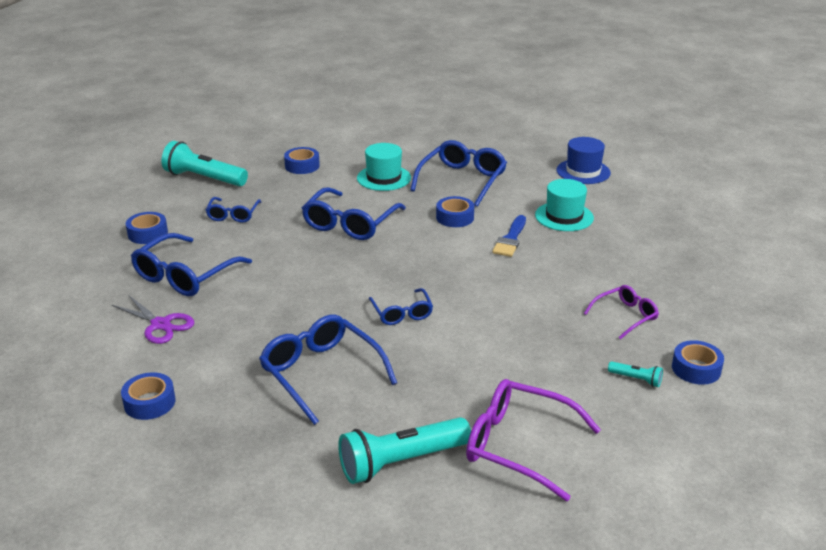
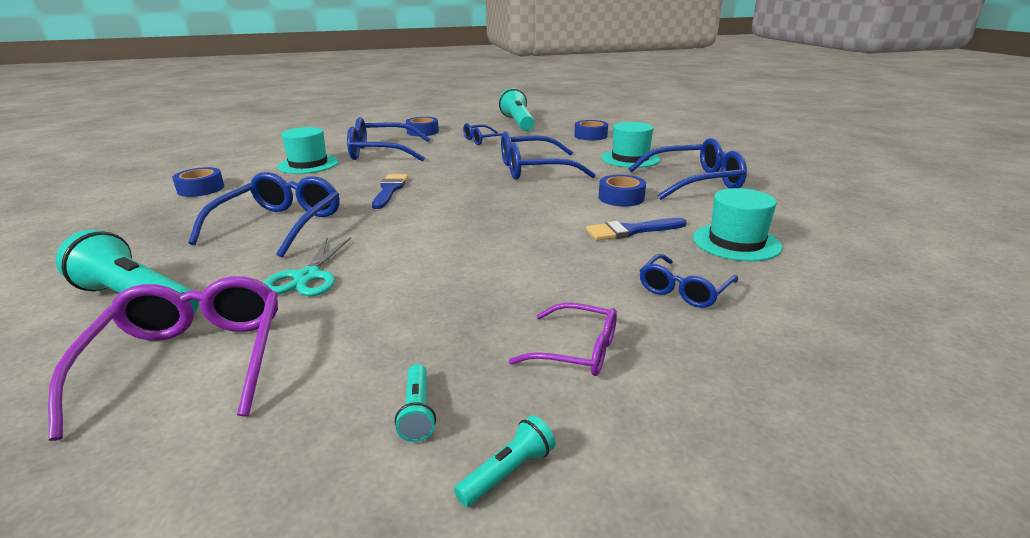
camera: 55 degrees right, 5 degrees down
purple scissors [112,295,194,344] -> turquoise hat [277,127,339,174]
blue glasses [369,288,433,325] -> blue glasses moved to [639,254,738,308]
blue hat [556,137,611,184] -> none
blue tape [672,340,724,385] -> turquoise flashlight [454,415,555,507]
none -> turquoise scissors [263,237,351,296]
none -> blue brush [372,174,409,209]

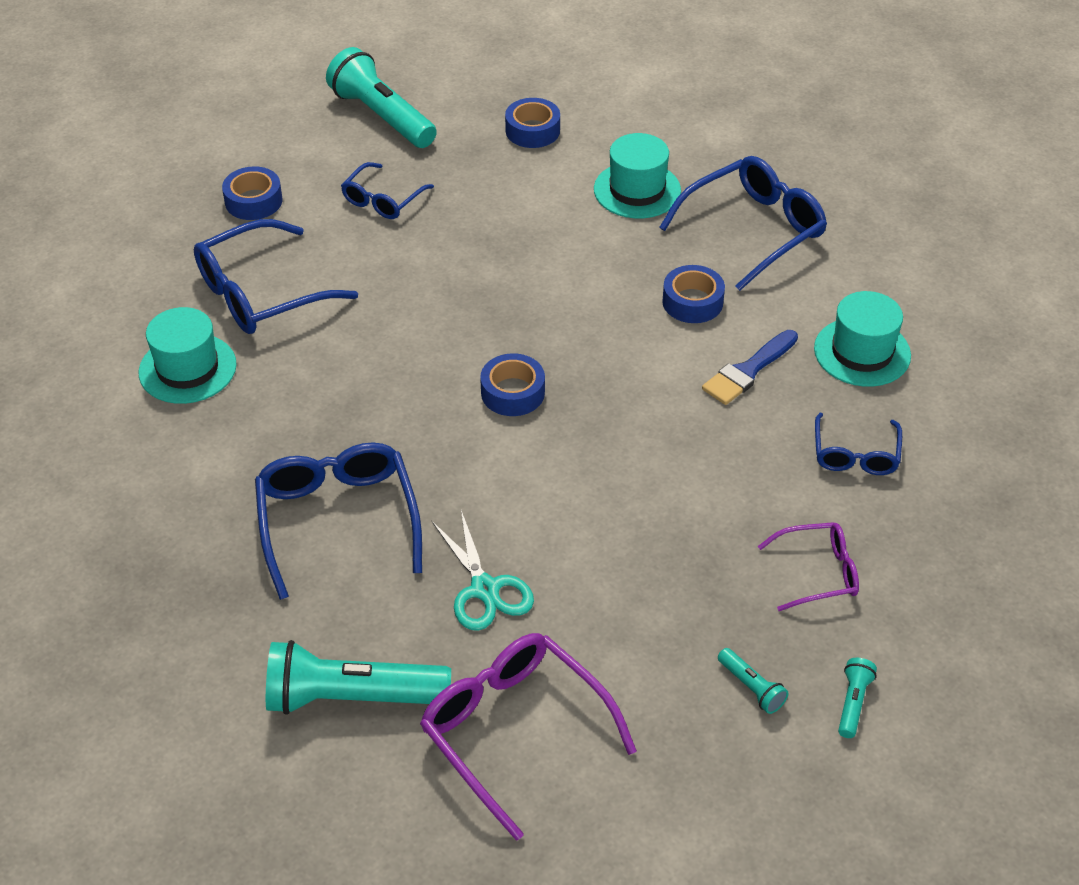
camera: 30 degrees left, 20 degrees up
blue tape [172,167,224,197] -> blue tape moved to [480,353,545,416]
blue brush [372,174,409,209] -> none
blue glasses [501,131,596,180] -> none

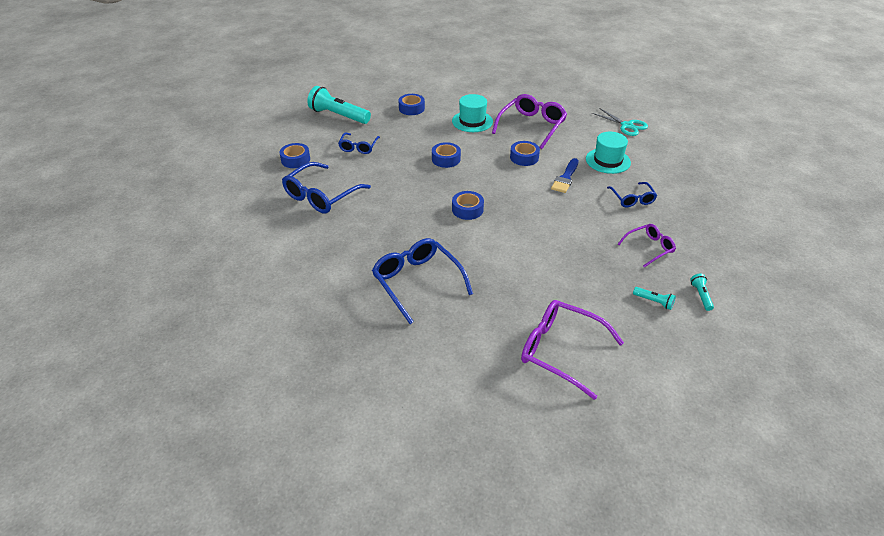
camera: 20 degrees left, 5 degrees down
turquoise hat [139,307,237,404] -> none
turquoise flashlight [266,640,451,715] -> none
turquoise scissors [431,510,534,631] -> turquoise scissors moved to [592,108,648,136]
blue glasses [659,156,827,291] -> purple glasses [492,94,567,149]
none -> blue tape [432,142,461,168]

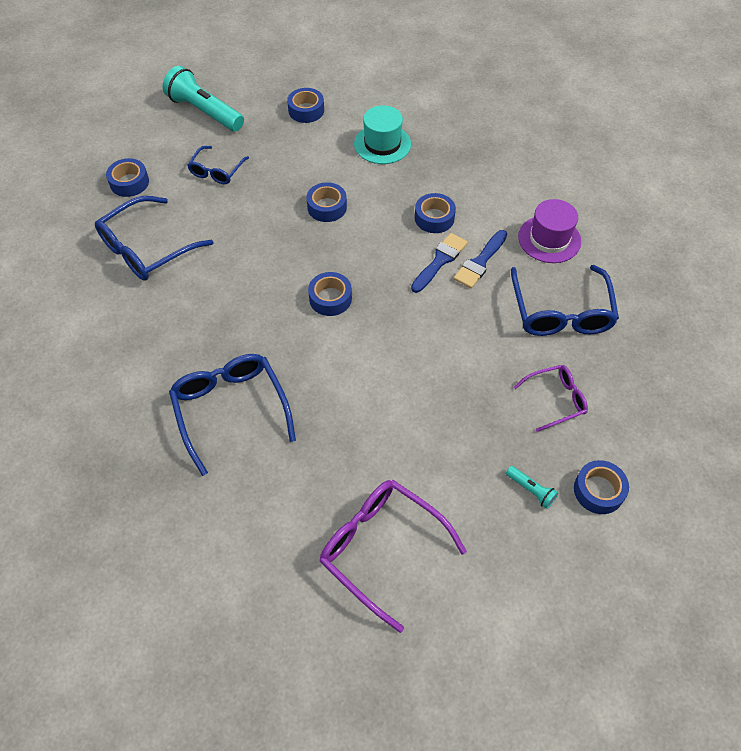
camera: 10 degrees right, 15 degrees up
purple glasses [492,94,567,149] -> none
turquoise hat [586,132,631,174] -> purple hat [518,199,581,263]
turquoise scissors [592,108,648,136] -> none
blue glasses [607,182,657,207] -> blue glasses [511,265,619,336], size x1.73
turquoise flashlight [690,274,714,311] -> blue tape [574,460,629,514]
none -> blue brush [411,233,468,293]

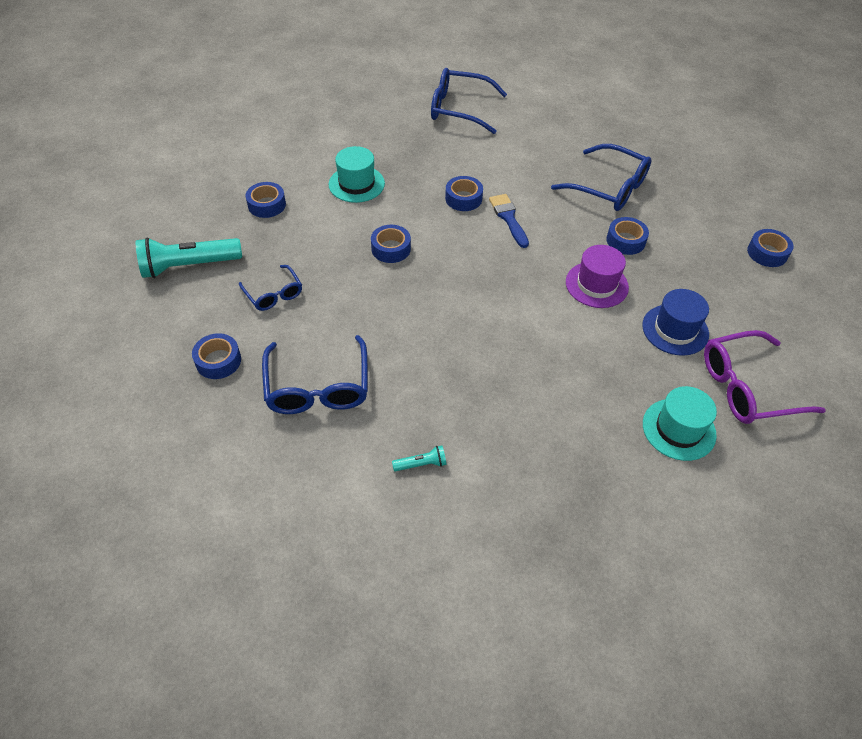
camera: 55 degrees left, 5 degrees down
blue glasses [169,354,296,476] -> blue glasses moved to [431,68,507,134]
blue tape [308,272,352,316] -> blue tape moved to [606,217,649,255]
blue brush [453,230,507,288] -> none
turquoise flashlight [506,466,558,509] -> turquoise flashlight moved to [392,445,447,472]
purple glasses [514,365,588,432] -> none
purple hat [518,199,581,263] -> purple hat moved to [566,245,629,308]
none -> blue hat [642,289,709,356]
none -> turquoise hat [643,386,717,461]

